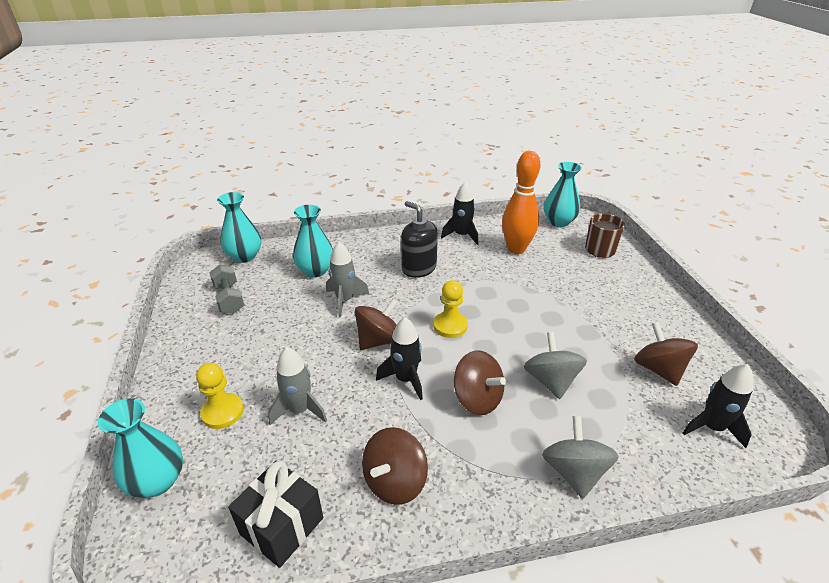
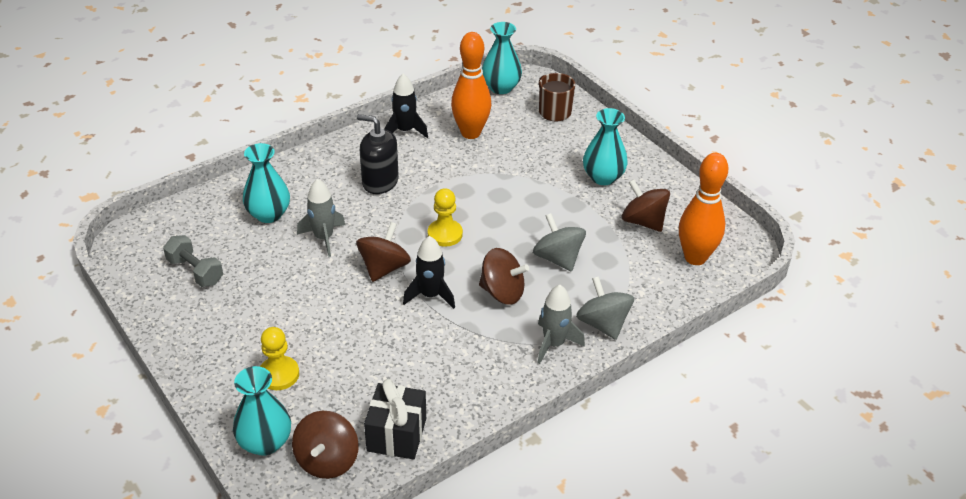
camera: 25 degrees left, 5 degrees up
turquoise vase [217,192,261,263] -> turquoise vase moved to [583,108,628,185]
grey rocket [268,347,327,425] -> grey rocket moved to [537,285,585,364]
brown spinning top [362,427,428,505] -> brown spinning top moved to [292,411,359,479]
black rocket [683,364,753,448] -> orange bowling pin [679,153,728,265]

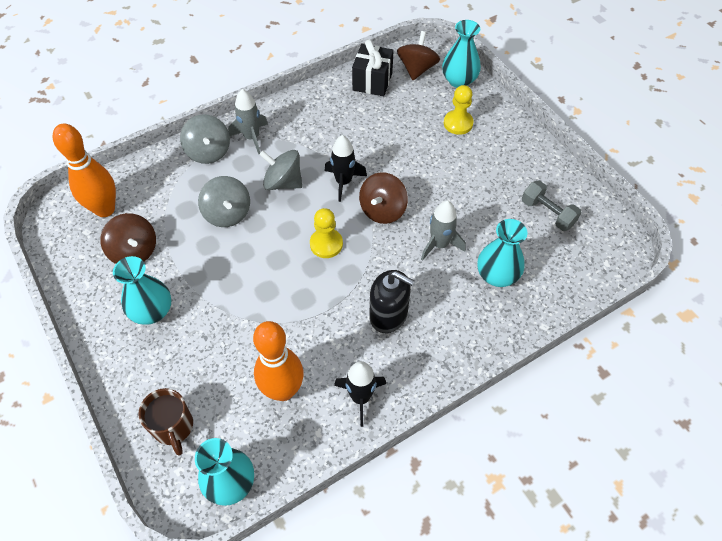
camera: 175 degrees left, 15 degrees up
brown spinning top [479,248,529,305] -> grey spinning top [259,150,302,190]

